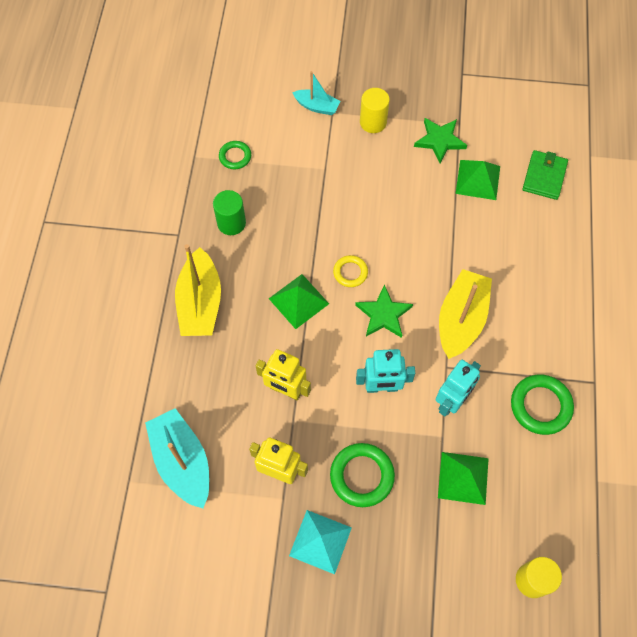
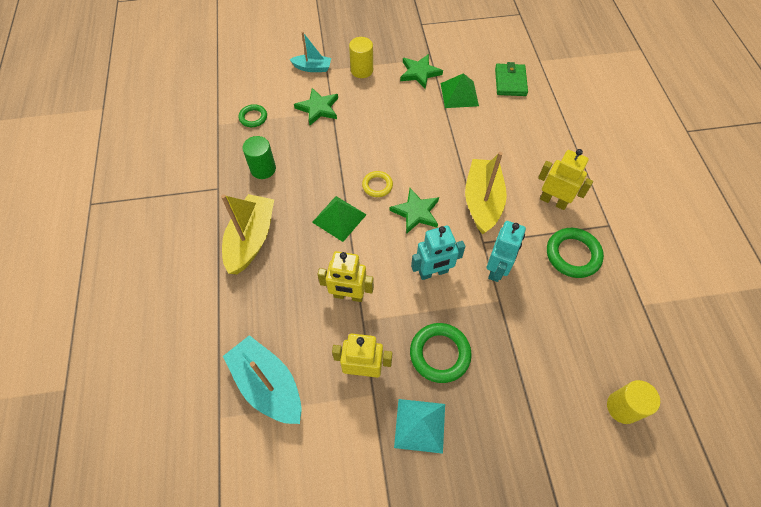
camera: 15 degrees left, 5 degrees down
yellow boat [175,244,221,336] -> yellow boat turned 150 degrees counterclockwise [221,194,274,274]
green pyramid [438,452,489,505] -> none
none -> green star [294,88,338,126]
none -> yellow robot [538,149,593,210]

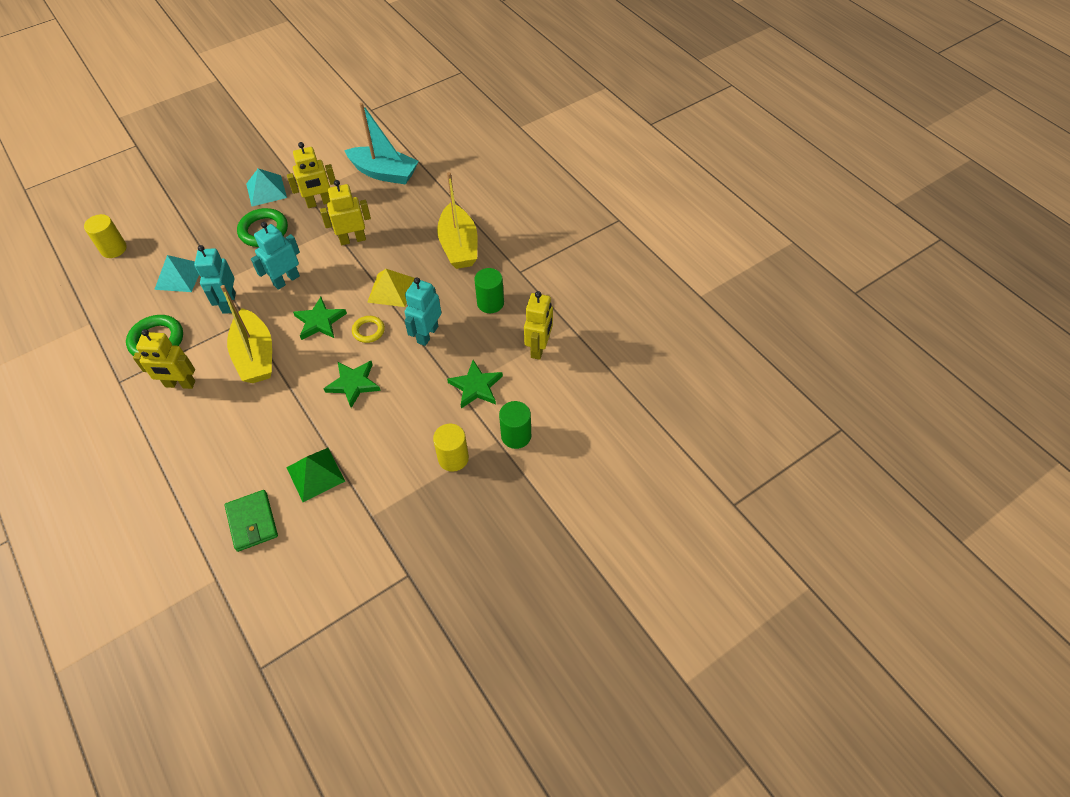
camera: 155 degrees right, 5 degrees down
green ring [239,104,267,127] -> yellow robot [524,291,553,360]
turquoise boat [289,31,331,72] -> green cylinder [499,401,531,449]
green pyramid [312,196,367,242] -> yellow pyramid [367,269,414,307]
green star [400,54,443,89] -> green star moved to [323,361,381,408]
none -> turquoise pyramid [154,255,199,292]
none -> turquoise robot [405,277,441,346]

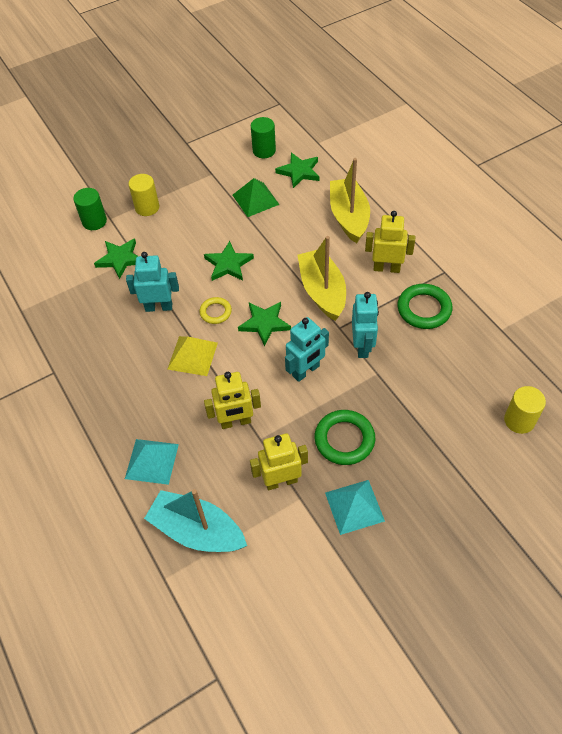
camera: 175 degrees left, 0 degrees up
turquoise pyramid [154,255,199,292] -> turquoise pyramid moved to [125,439,179,485]
green wallet [225,490,278,552] -> green star [275,153,320,188]
turquoise robot [405,277,441,346] -> turquoise robot turned 120 degrees counterclockwise [126,252,179,312]
yellow boat [437,172,478,269] -> yellow boat moved to [330,158,370,243]
green cylinder [474,268,504,313] -> green cylinder moved to [251,117,276,158]
yellow robot [524,291,553,360] -> none

